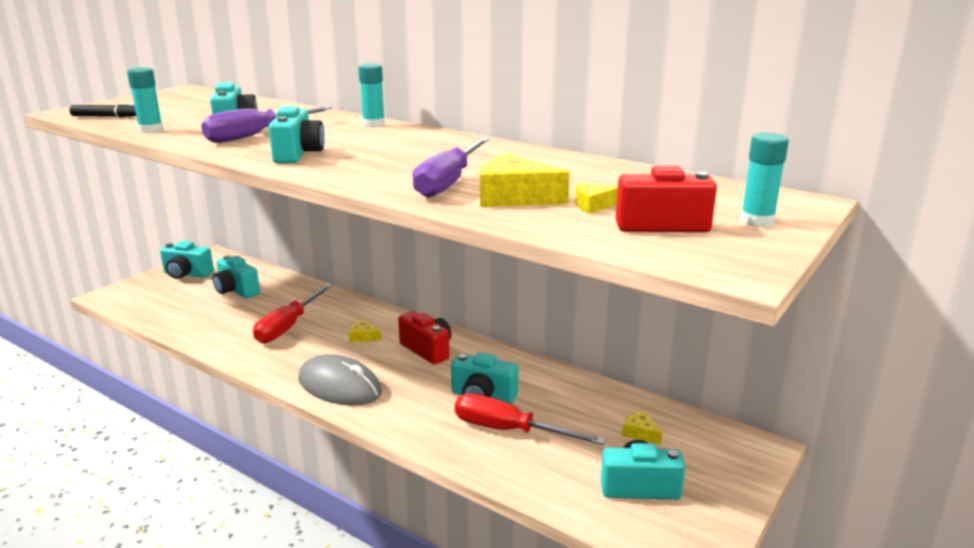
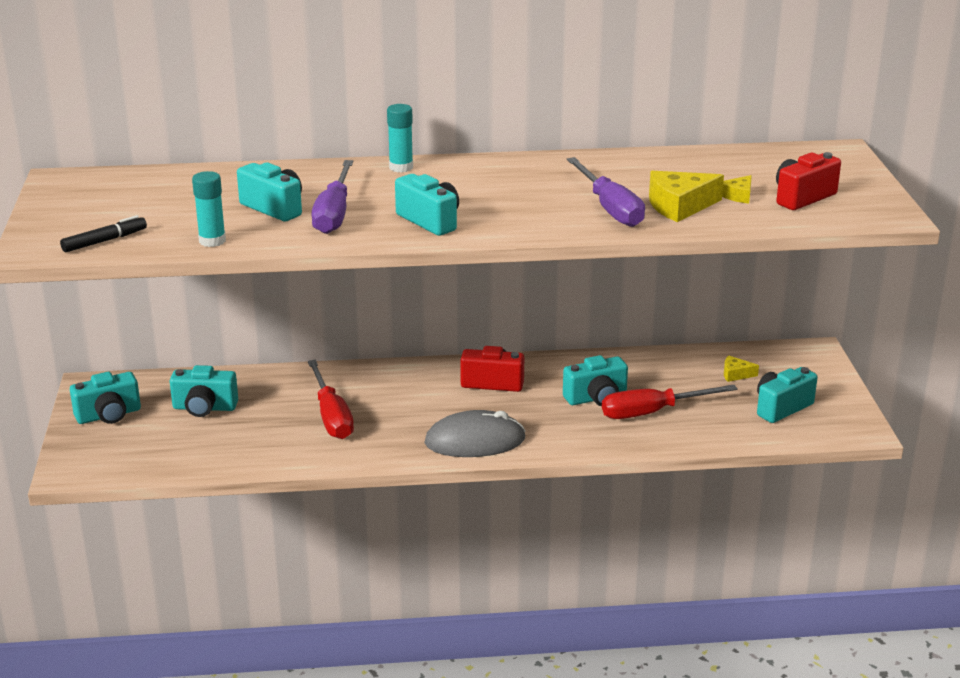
camera: 40 degrees left, 5 degrees up
yellow cheese [349,319,381,342] -> none
turquoise glue stick [740,133,789,227] -> none

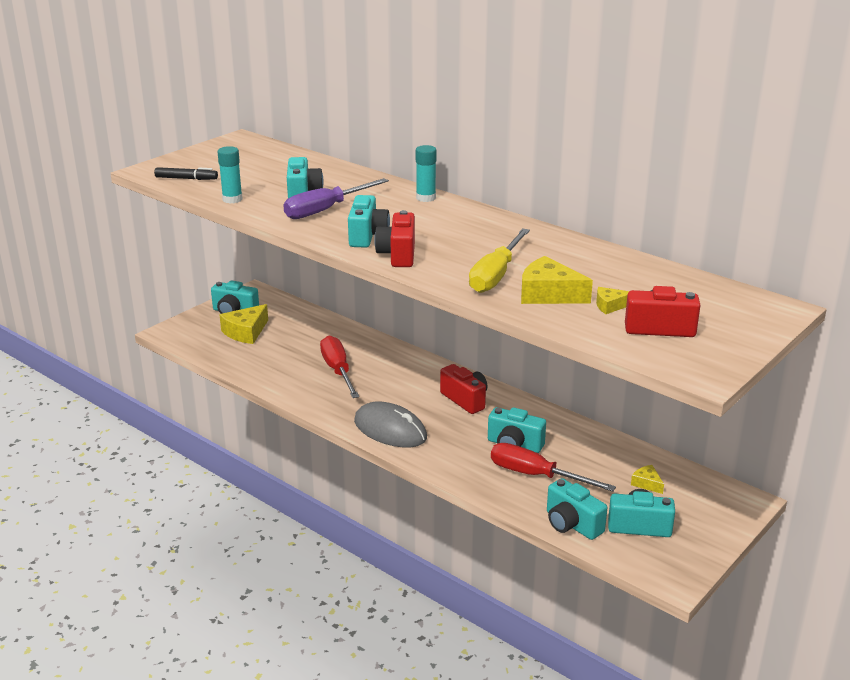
camera: 45 degrees right, 0 degrees up
turquoise camera [170,365,238,417] -> turquoise camera moved to [547,478,607,540]
red screwdriver [308,360,354,439] -> red screwdriver turned 135 degrees clockwise [320,336,359,398]
purple screwdriver [567,157,645,227] -> yellow screwdriver [469,228,530,293]
none -> yellow cheese [220,304,268,344]
none -> red camera [374,210,415,267]

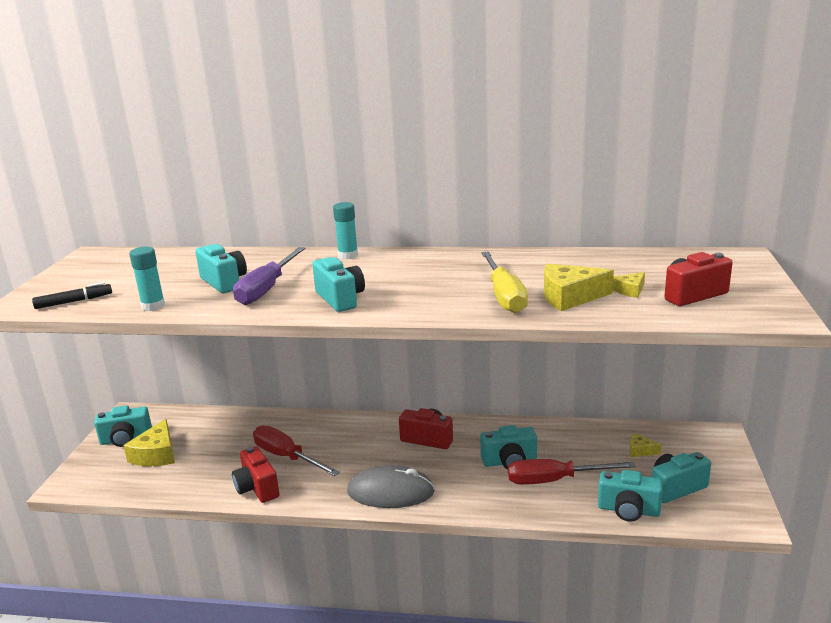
camera: 30 degrees left, 5 degrees down
red camera [374,210,415,267] -> red camera moved to [232,446,280,503]

